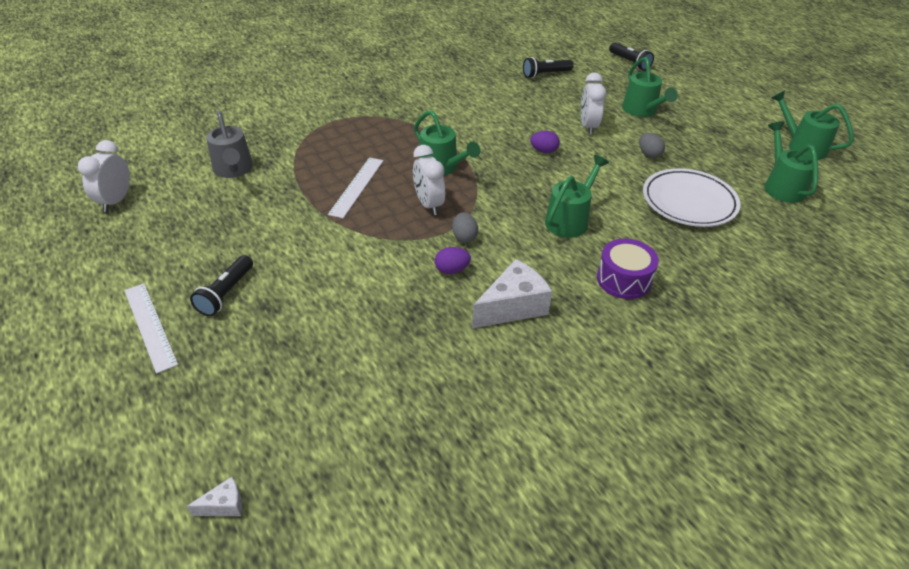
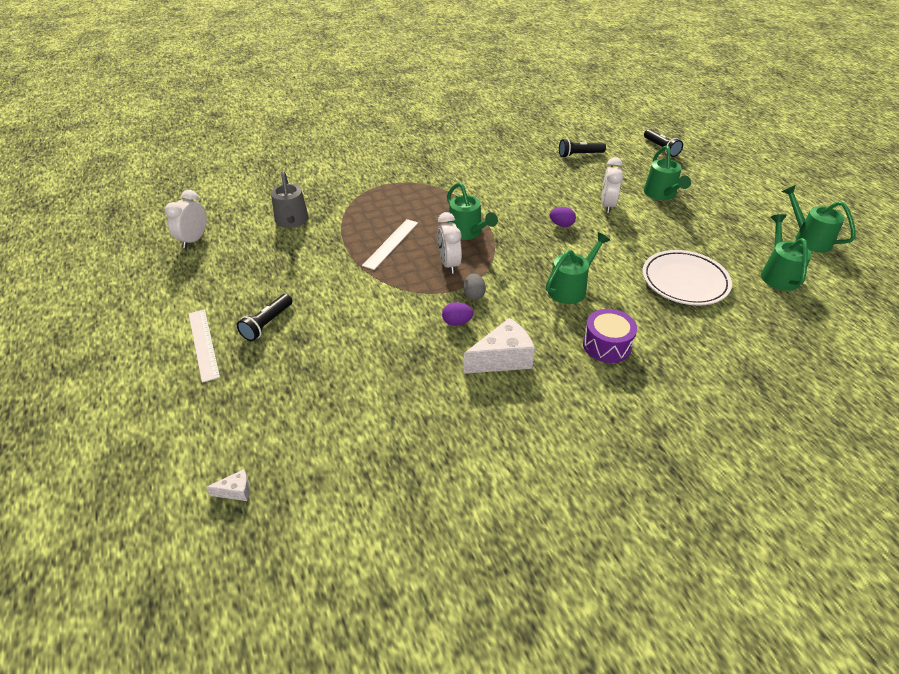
camera: 10 degrees right, 0 degrees up
grey egg [639,133,665,158] -> none

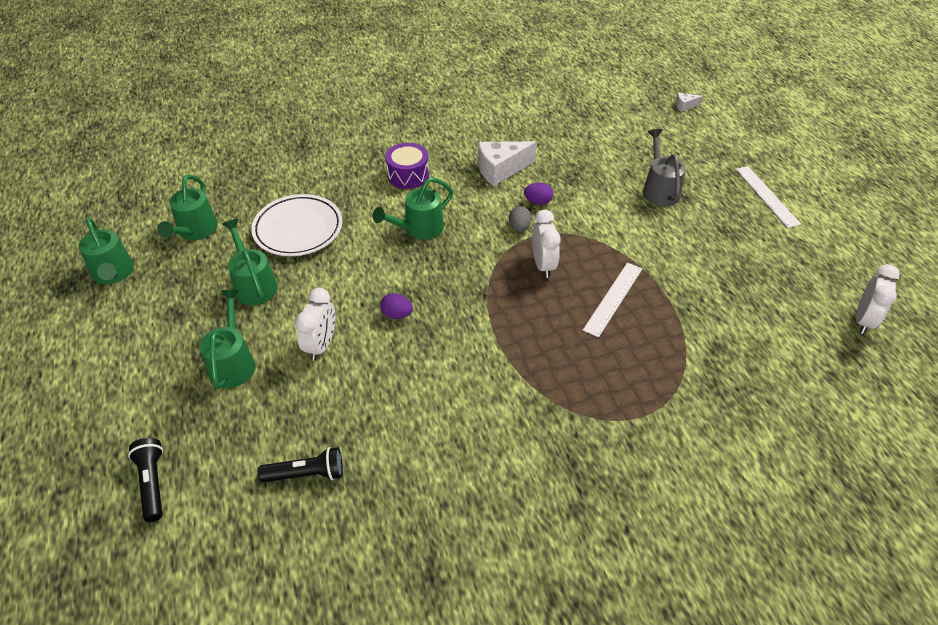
camera: 175 degrees left, 5 degrees up
black flashlight [237,294,293,341] -> none
grey watering can [271,171,309,228] -> grey watering can moved to [643,129,686,206]
green watering can [447,182,498,240] -> green watering can moved to [222,219,278,305]

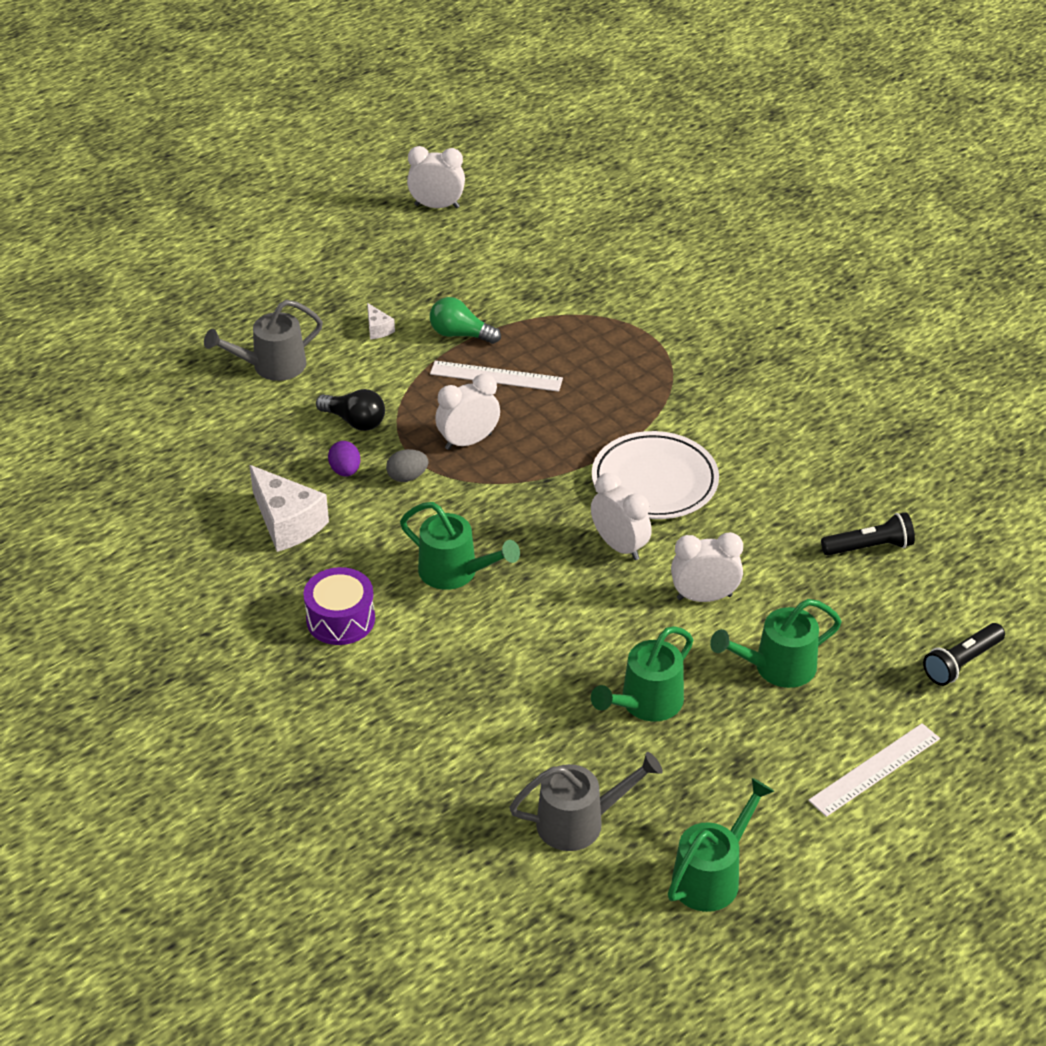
camera: 110 degrees left, 5 degrees down
green watering can [157,174,218,240] -> grey watering can [509,752,663,851]
white plate [251,194,342,256] -> white plate moved to [592,431,719,519]
black flashlight [258,447,343,482] -> black flashlight turned 105 degrees clockwise [821,512,915,556]
purple egg [380,294,413,319] -> white clock [591,473,652,560]
white cheese [676,93,703,112] -> white cheese moved to [367,303,395,339]
white ruler [736,166,801,228] -> white ruler moved to [808,723,940,817]
none -> black light bulb [316,389,385,431]
none -> green light bulb [430,297,501,344]

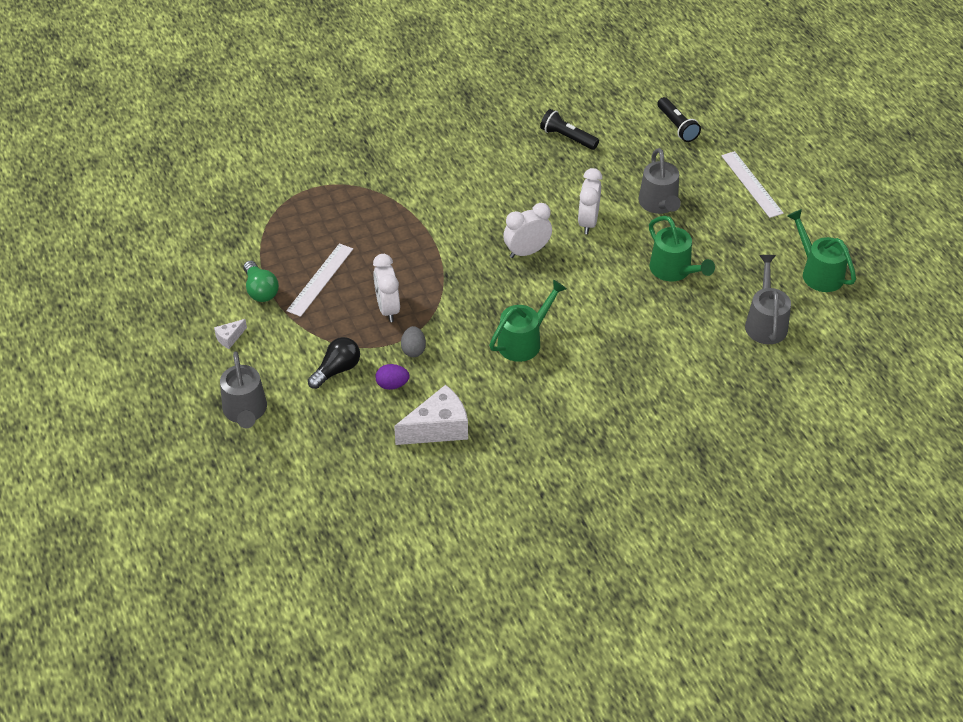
camera: 75 degrees left, 5 degrees up
purple drum [303,567,375,645] -> none
white cheese [367,303,395,339] -> white cheese turned 150 degrees clockwise [214,319,247,349]
white clock [407,146,465,208] -> none
green light bulb [430,297,501,344] -> green light bulb turned 60 degrees counterclockwise [244,261,279,302]
white plate [592,431,719,519] -> none
green watering can [710,599,842,688] -> grey watering can [638,148,681,214]
black flashlight [821,512,915,556] -> black flashlight turned 60 degrees counterclockwise [540,109,599,150]

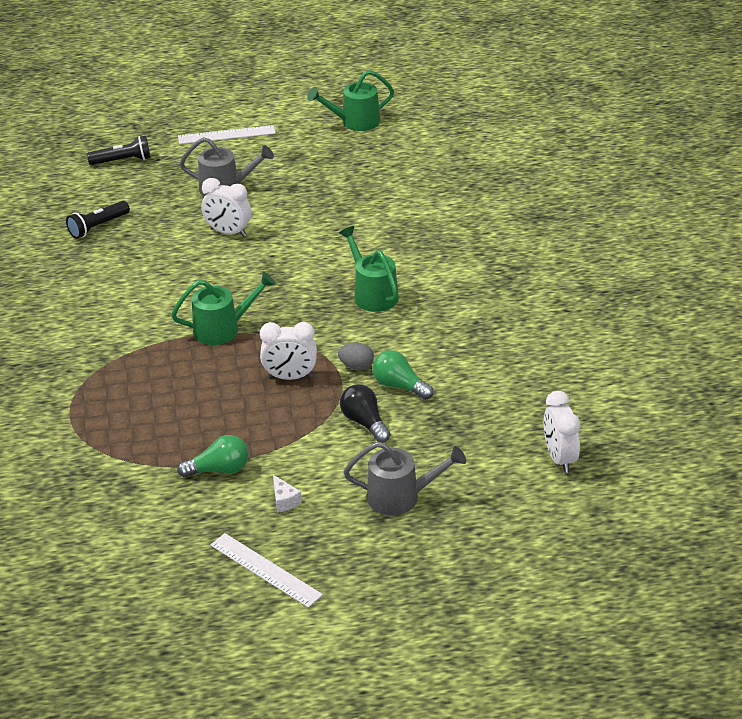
camera: 75 degrees left, 10 degrees down
white ruler [286,243,353,317] -> white ruler moved to [210,533,323,608]
purple egg [375,364,410,390] -> green light bulb [373,350,433,400]
white cheese [394,385,468,445] -> none
white clock [503,203,552,258] -> white clock moved to [544,391,580,473]
green watering can [649,216,715,281] -> green watering can moved to [171,272,276,345]
grey watering can [745,255,791,344] -> none

